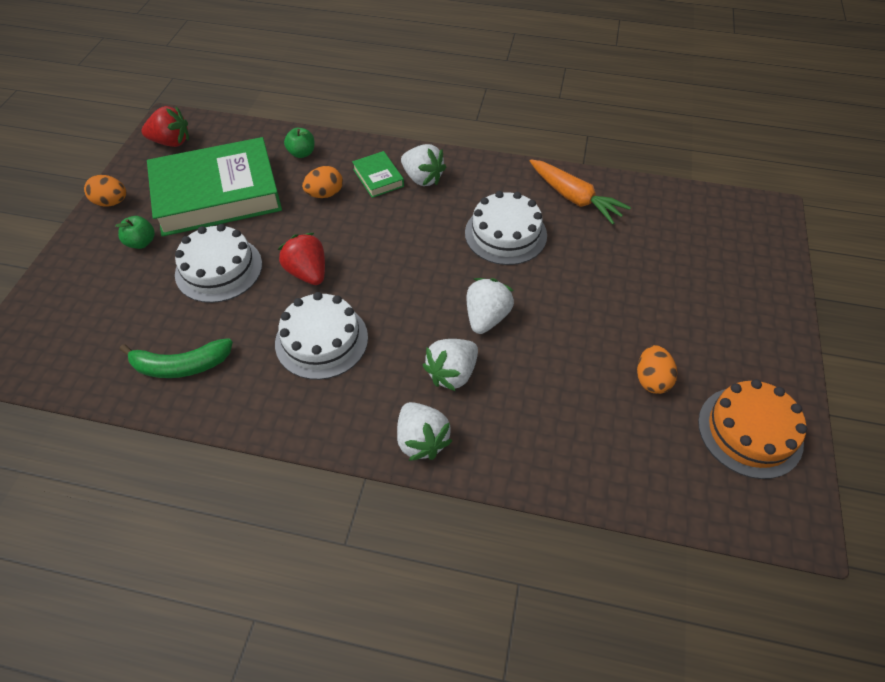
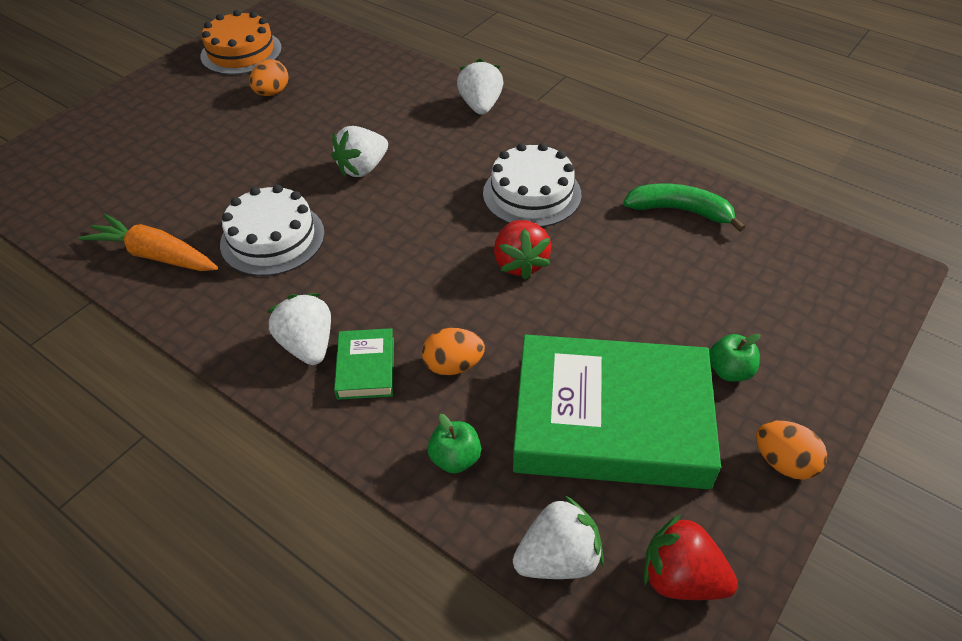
camera: 155 degrees left, 5 degrees down
white cake [175,224,262,303] -> none
white strawberry [423,339,478,391] -> white strawberry moved to [513,496,604,579]
orange carrot [530,159,631,225] -> orange carrot turned 45 degrees counterclockwise [78,213,218,271]

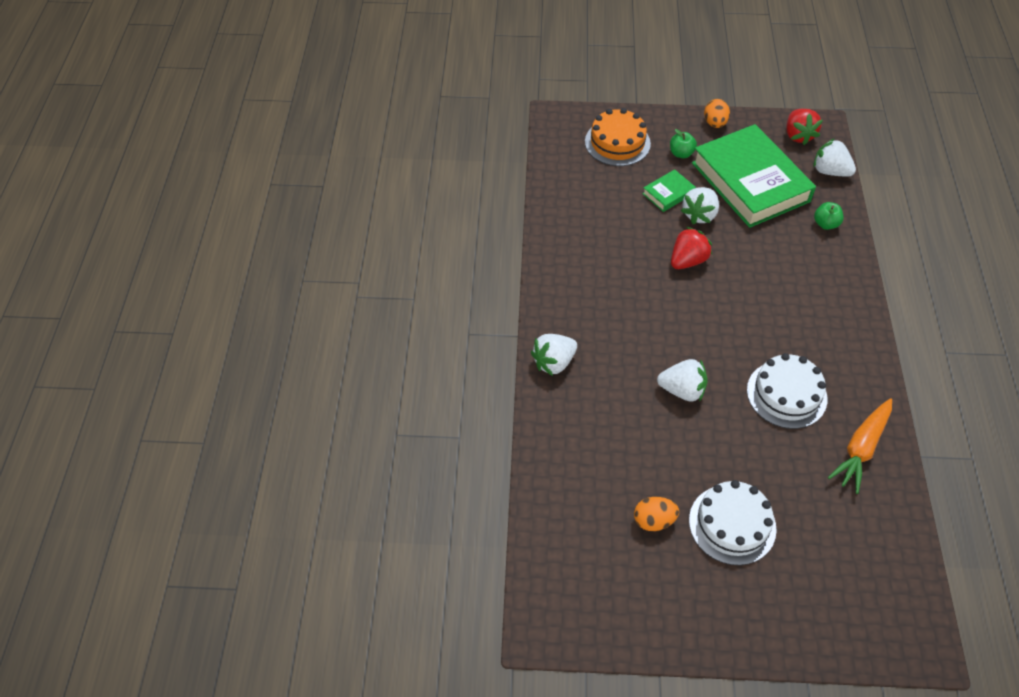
camera: 125 degrees left, 5 degrees up
orange carrot [78,213,218,271] -> orange carrot turned 45 degrees clockwise [828,398,892,494]
orange cake [200,10,282,75] -> orange cake moved to [585,108,651,166]
white strawberry [267,293,331,365] -> white strawberry moved to [681,187,719,224]
green book [334,328,394,400] -> green book moved to [643,169,696,212]
orange egg [422,328,485,375] -> none
white cake [483,143,581,227] -> white cake moved to [689,480,777,565]
green banana [623,183,745,232] -> none

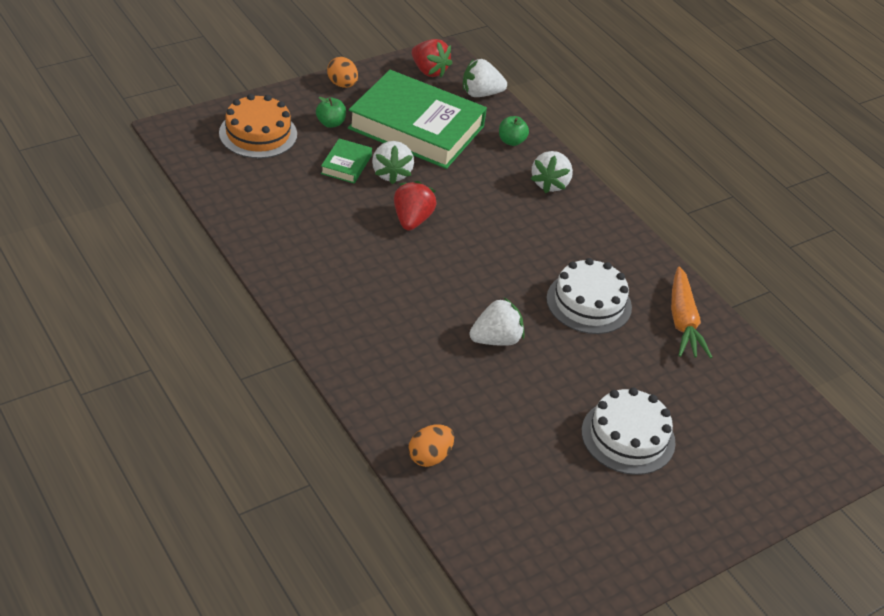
camera: 40 degrees left, 10 degrees down
white strawberry [531,334,577,376] -> white strawberry moved to [531,151,573,193]
orange egg [634,497,679,531] -> orange egg moved to [408,424,454,467]

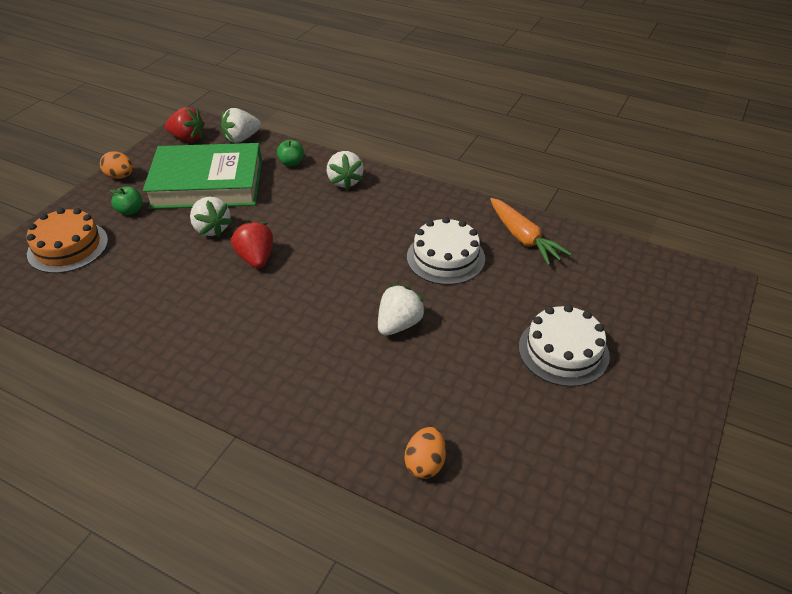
camera: 25 degrees left, 0 degrees up
green book [321,138,372,184] -> none

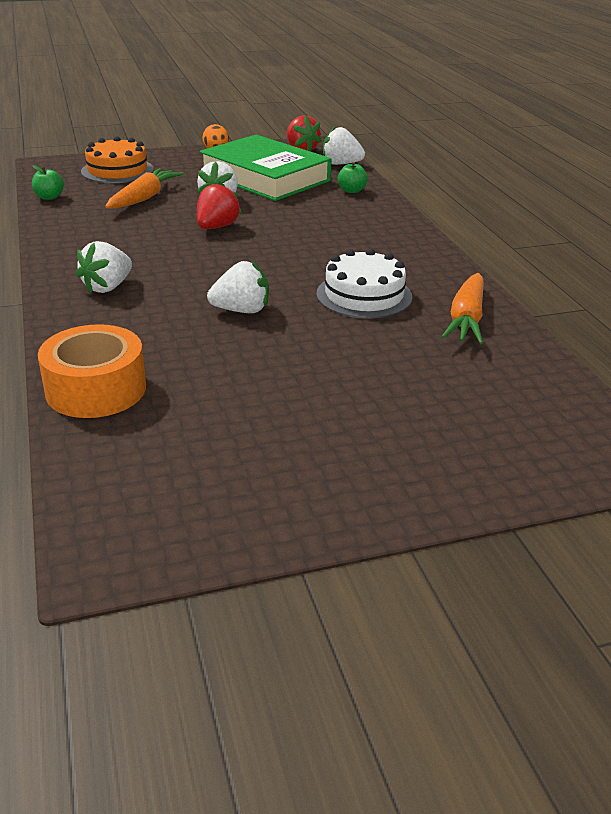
camera: 45 degrees right, 10 degrees down
green apple [110,186,143,215] -> green apple moved to [32,165,64,200]
white strawberry [327,151,364,190] -> white strawberry moved to [76,241,132,293]
orange egg [405,427,446,479] -> orange tape [38,324,146,418]
white cake [519,305,610,387] -> none
none -> orange carrot [105,168,183,209]

